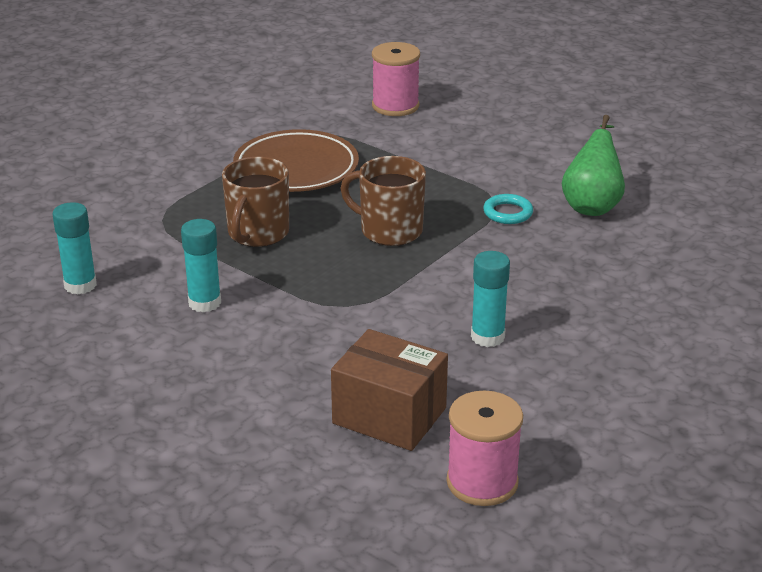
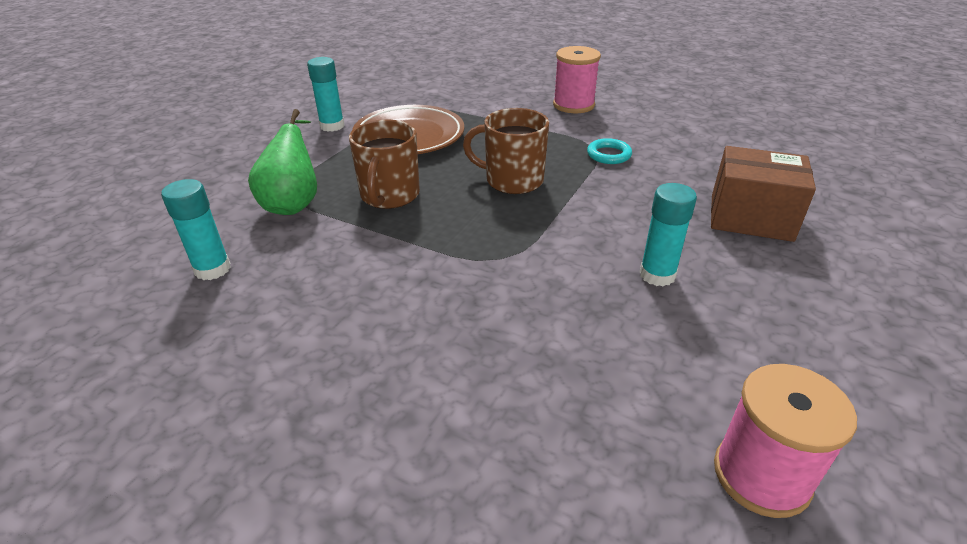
camera: 10 degrees left, 5 degrees up
turquoise glue stick [181,219,221,312] -> turquoise glue stick moved to [307,57,345,132]
brown box [331,329,448,451] -> brown box moved to [711,146,816,242]
pink spool [372,42,420,116] -> pink spool moved to [553,46,601,113]
green pear [562,115,625,216] -> green pear moved to [248,109,317,215]

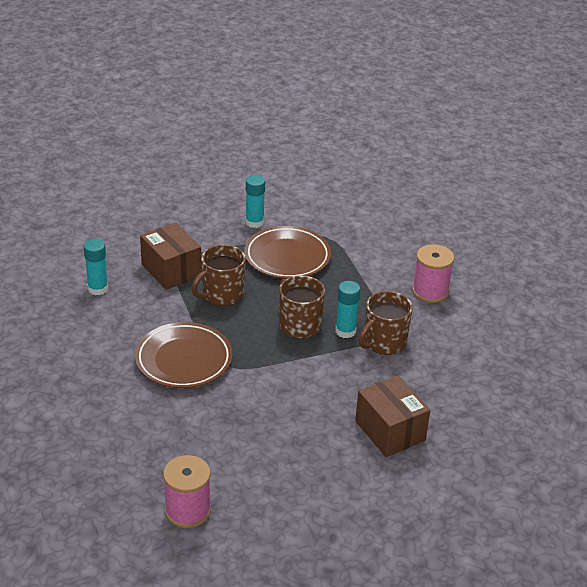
camera: 40 degrees right, 0 degrees up
green pear [248,109,317,215] -> brown box [140,223,201,290]
turquoise ring [587,138,632,164] -> brown mug [358,291,413,355]
turquoise glue stick [640,183,697,287] -> turquoise glue stick moved to [335,281,360,338]
none -> brown plate [135,322,232,388]

